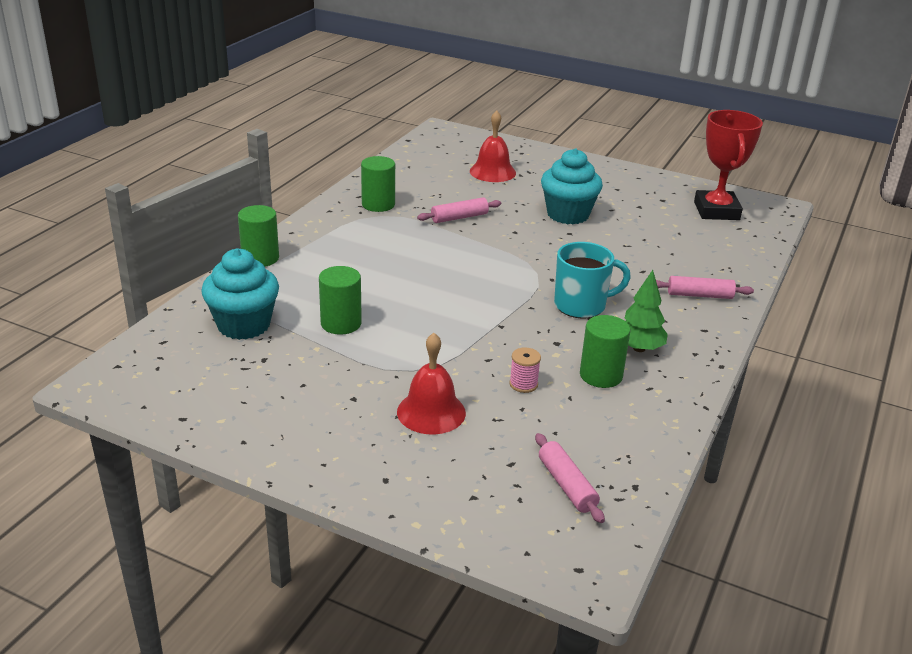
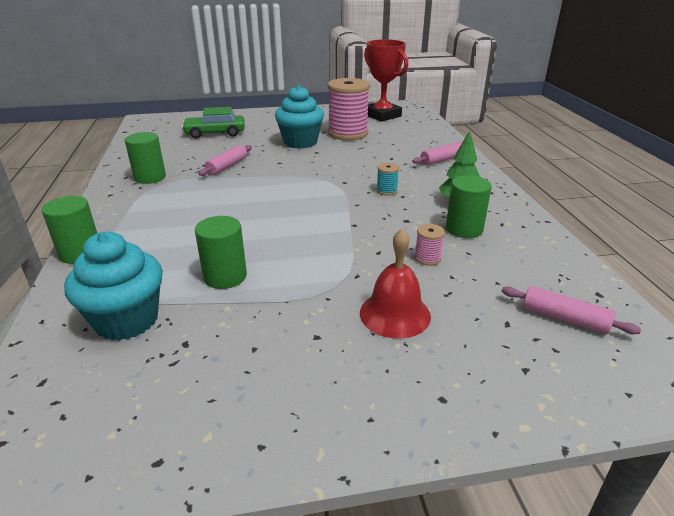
camera: 35 degrees left, 0 degrees up
red bell [470,111,516,182] -> green car [182,107,245,139]
turquoise mug [554,242,631,318] -> turquoise spool [376,163,399,196]
none -> pink spool [328,78,370,140]

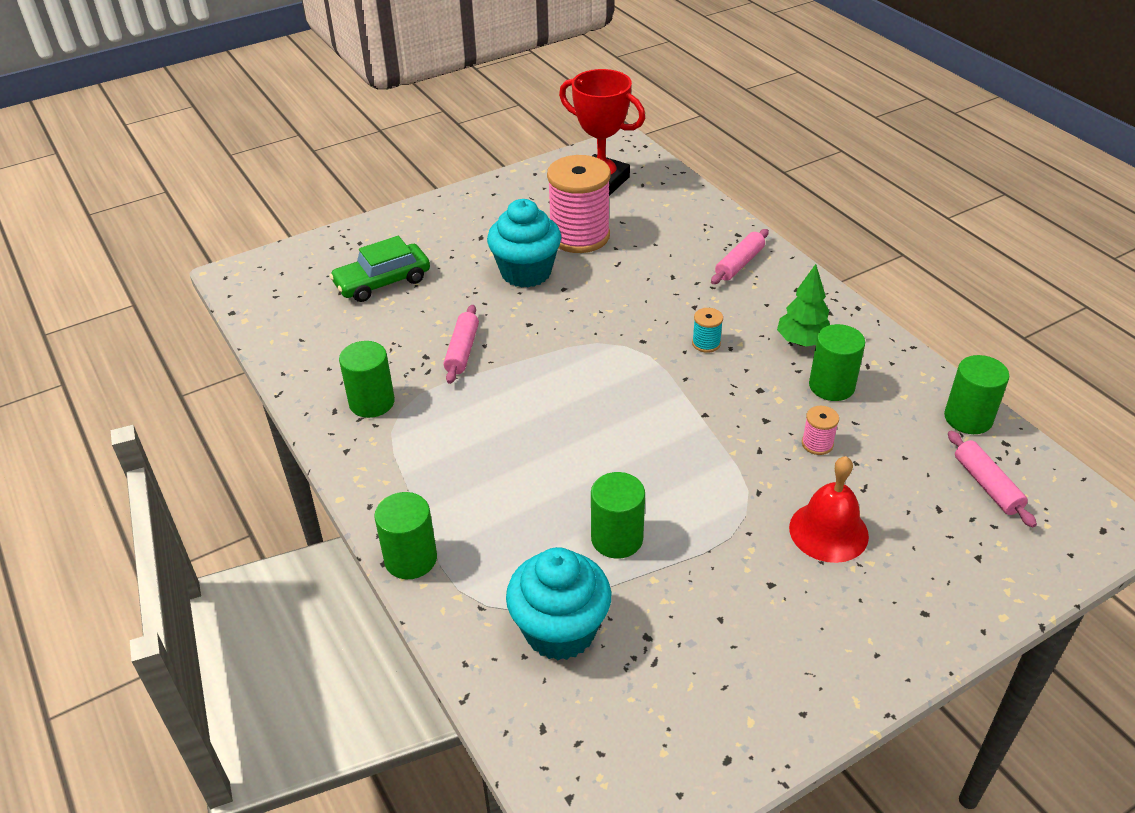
camera: 20 degrees left, 10 degrees up
pink rolling pin [502,286,641,334] -> pink rolling pin turned 60 degrees clockwise [948,431,1037,527]
none -> green cylinder [944,355,1009,434]

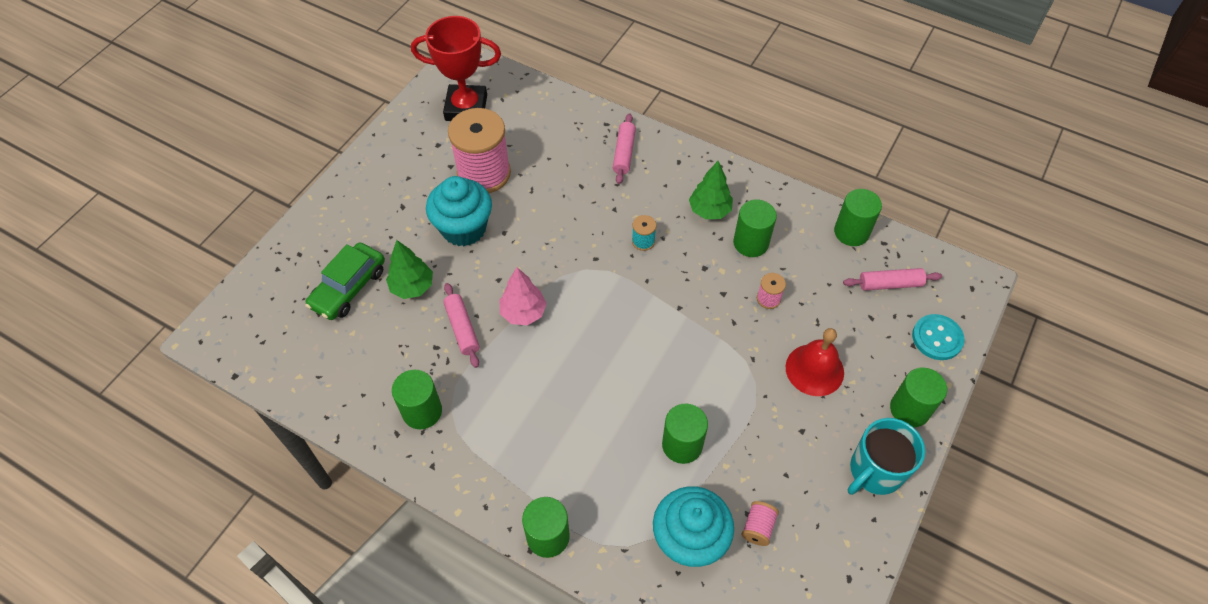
camera: 30 degrees left, 15 degrees up
pink rolling pin [948,431,1037,527] -> pink rolling pin turned 45 degrees counterclockwise [843,268,942,291]
none -> green tree [386,240,433,299]
none -> pink tree [500,267,547,325]
none -> pink spool [742,501,779,546]
none -> turquoise mug [848,418,925,495]
none -> green cylinder [890,367,947,427]
none -> turquoise button [912,314,965,360]

